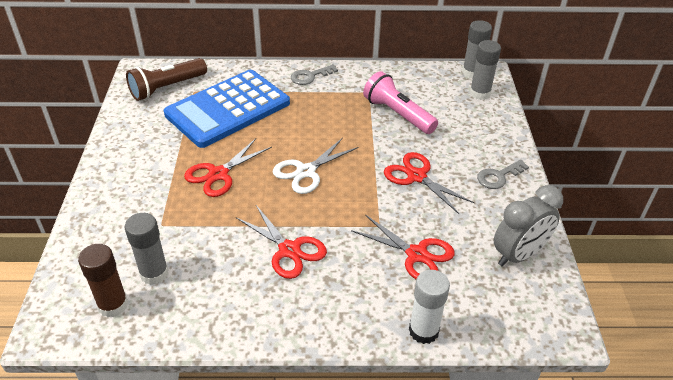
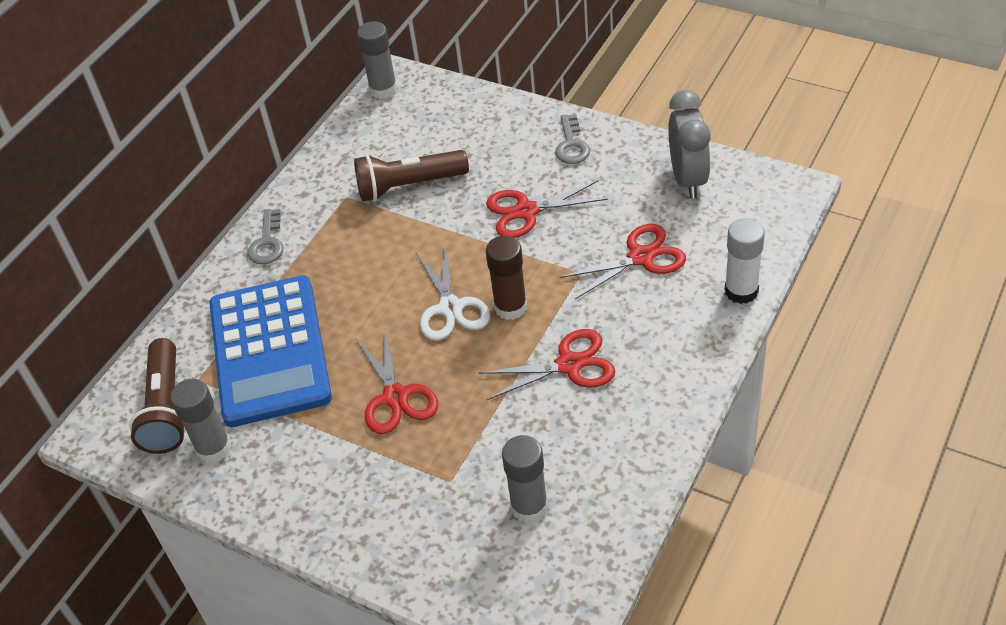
camera: 55 degrees left, 5 degrees up
brown glue stick [78,244,129,317] -> brown glue stick moved to [486,236,527,320]
pink flashlight [363,71,438,134] -> brown flashlight [354,150,469,202]
grey glue stick [469,40,501,100] -> grey glue stick moved to [170,379,231,463]

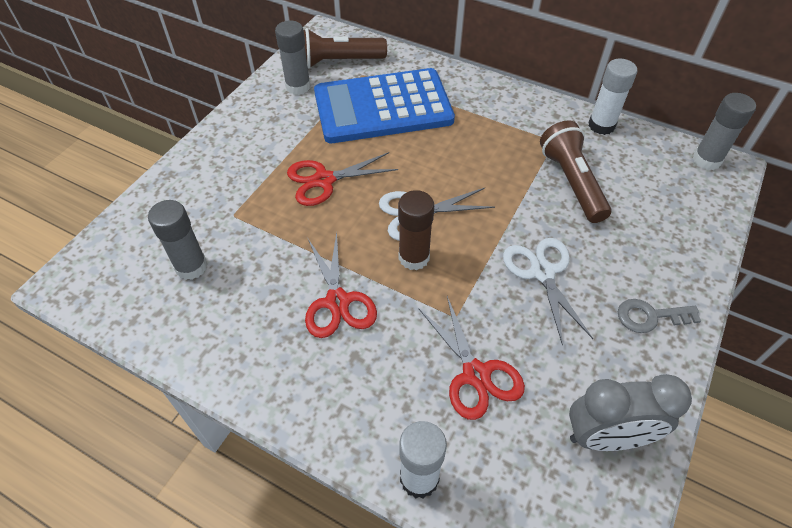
camera: 85 degrees right, 5 degrees up
grey key [247,209,283,264] -> none
red scissors [486,180,608,238] -> white scissors [503,238,593,346]
none -> white glue stick [588,58,637,135]

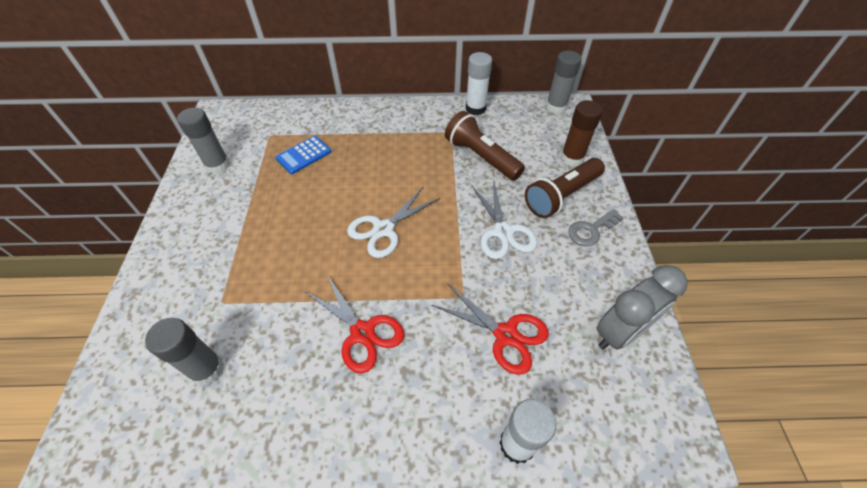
camera: 30 degrees left, 0 degrees up
red scissors [287,152,398,206] -> none
brown flashlight [304,28,387,69] -> brown flashlight moved to [525,158,605,218]
blue calculator [314,68,455,143] -> blue calculator [276,136,331,174], size x0.42
brown glue stick [398,190,434,270] -> brown glue stick moved to [561,100,603,166]
white scissors [503,238,593,346] -> white scissors turned 150 degrees counterclockwise [471,180,537,259]

